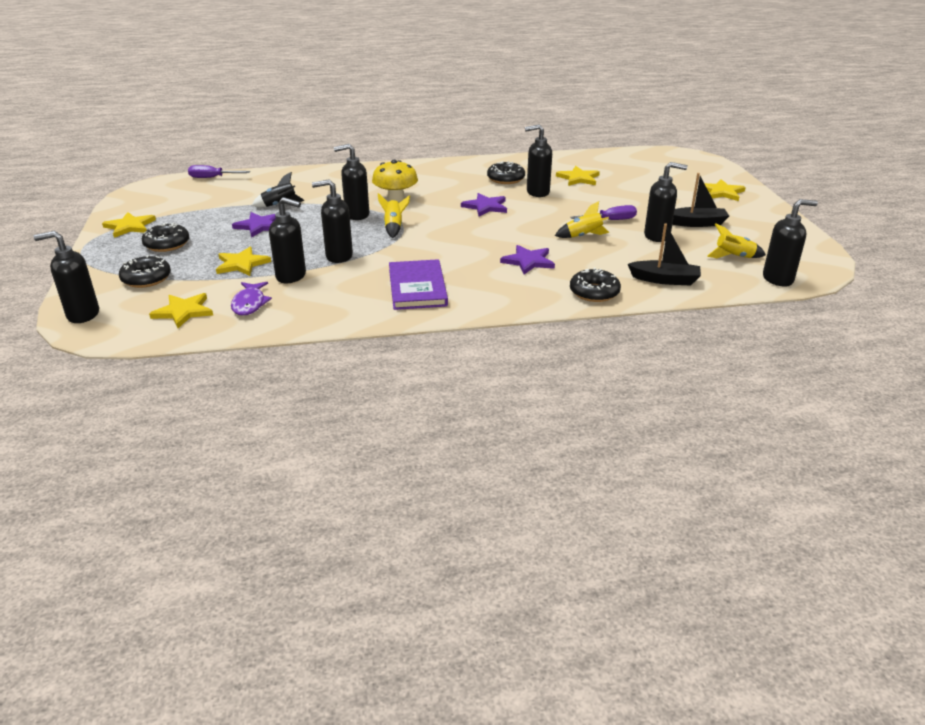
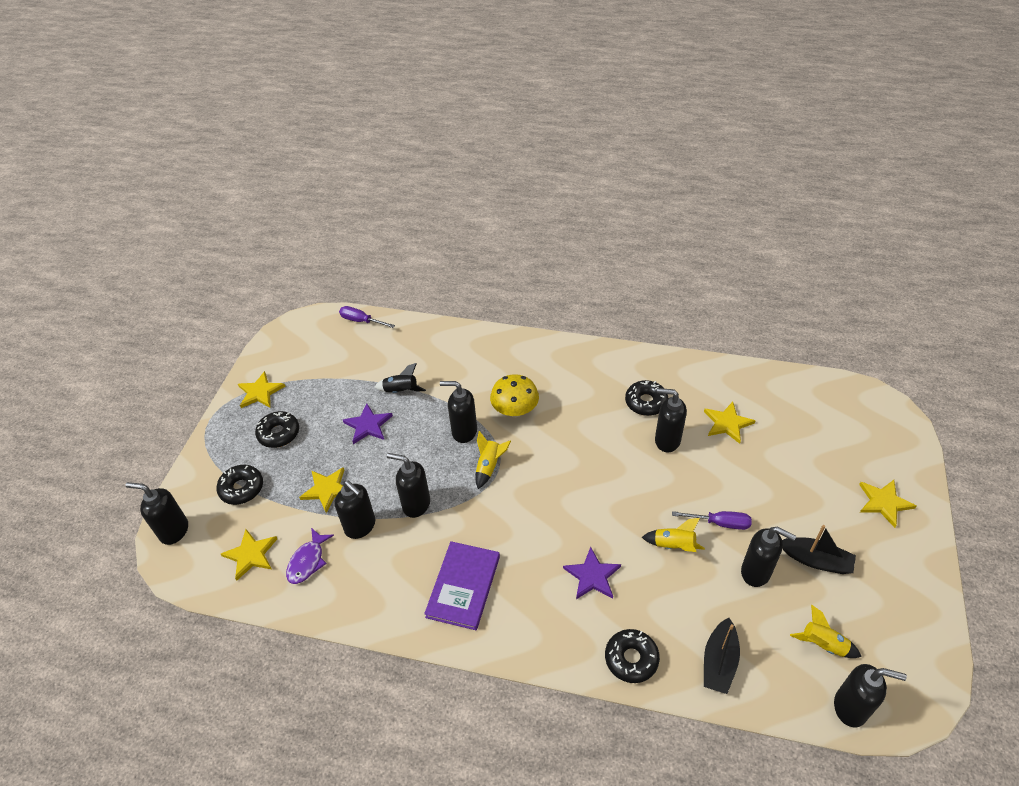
camera: 25 degrees right, 15 degrees up
purple star [461,193,507,216] -> none
black boat [628,223,701,285] -> black boat turned 75 degrees clockwise [704,618,740,694]

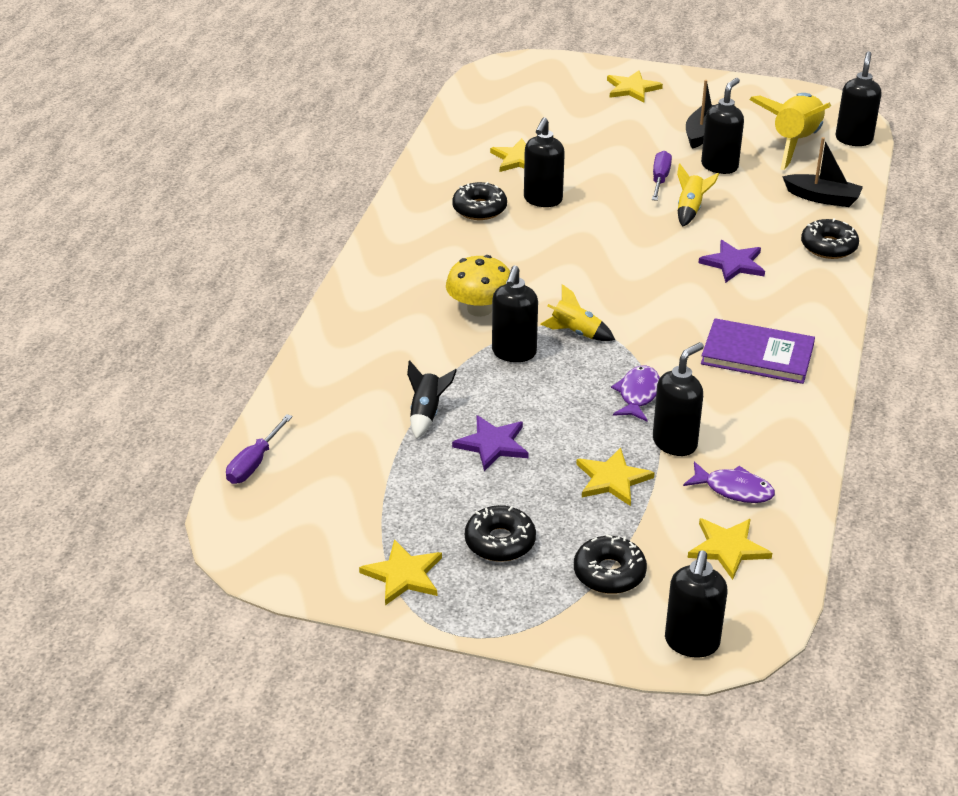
camera: 90 degrees left, 10 degrees down
black soap dispenser [387,453,430,518] -> purple fish [611,366,660,421]
yellow rocket [790,605,862,658] -> yellow rocket [749,93,831,170], size x1.99

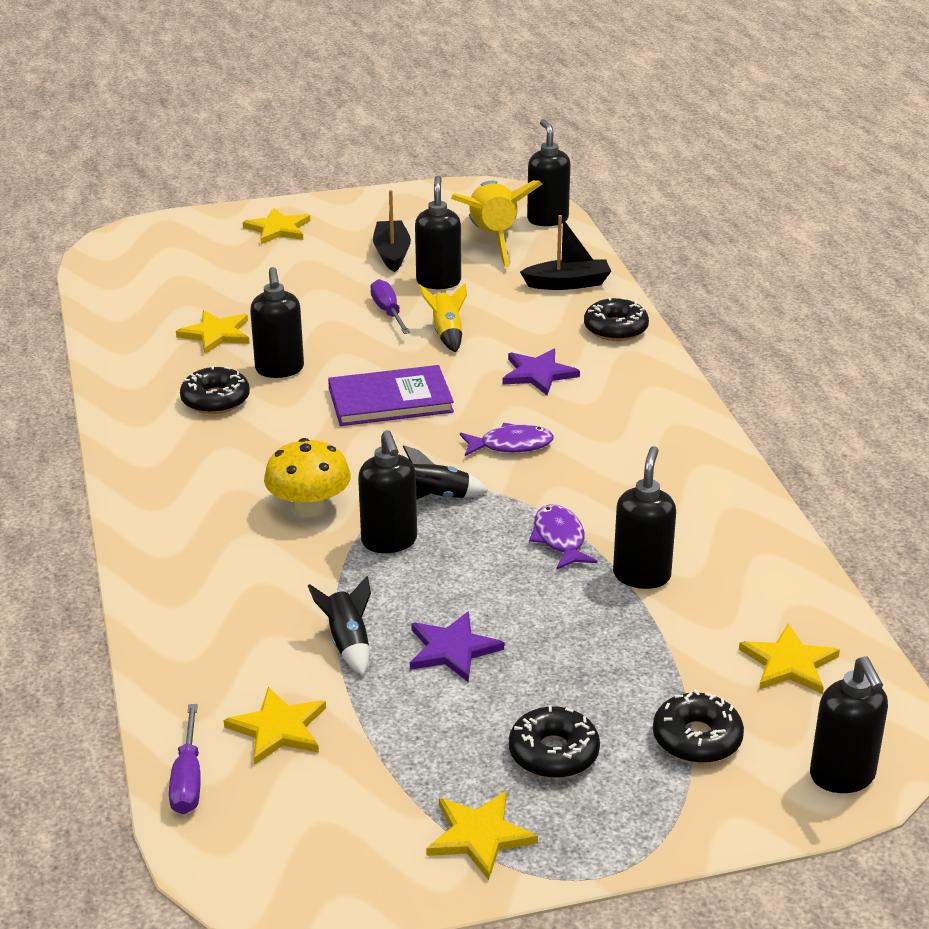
camera: 30 degrees left, 5 degrees down
yellow rocket [541,284,615,341] -> black rocket [403,445,488,500]
yellow star [576,448,655,506] -> yellow star moved to [223,687,326,765]
purple fish [683,462,775,503] -> purple fish moved to [460,423,554,456]
purple book [701,318,815,384] -> purple book moved to [328,365,454,426]

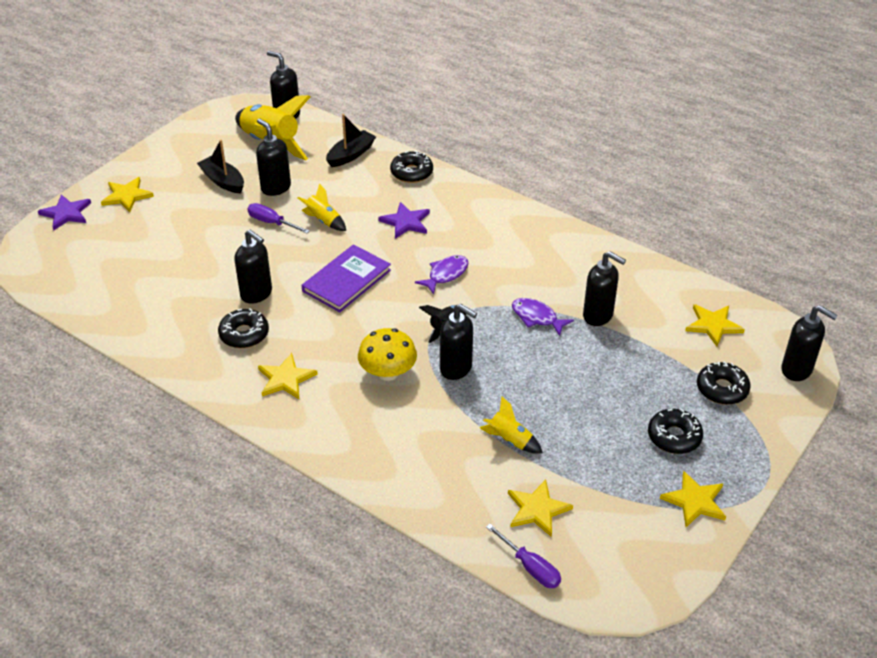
camera: 40 degrees left, 10 degrees up
yellow star [176,310,250,354] -> yellow star moved to [258,353,318,399]
black rocket [308,576,371,676] -> yellow rocket [480,396,543,454]
purple star [410,611,504,682] -> purple star moved to [38,195,91,231]
black soap dispenser [613,446,676,589] -> black soap dispenser turned 150 degrees clockwise [583,251,626,326]

